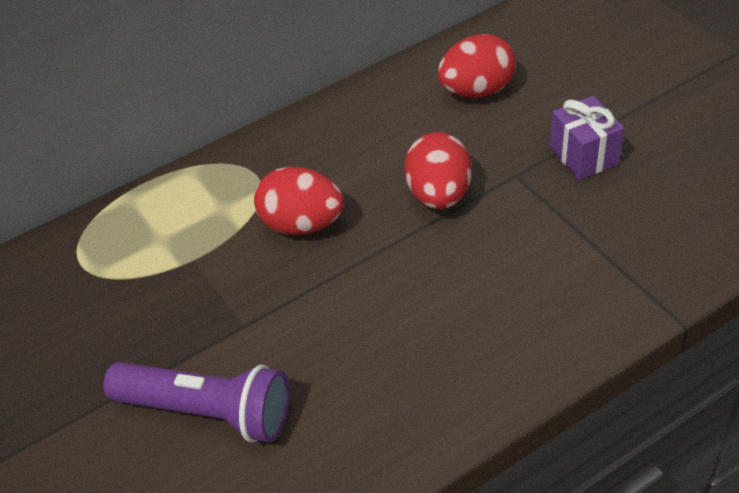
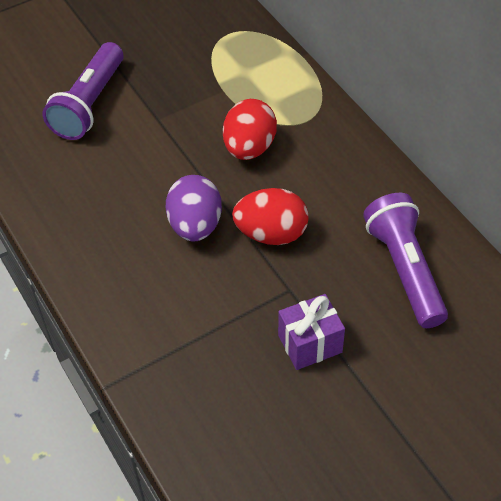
camera: 90 degrees right, 5 degrees up
red egg [438,34,516,98] -> purple flashlight [363,193,448,328]
none -> purple egg [166,175,222,242]

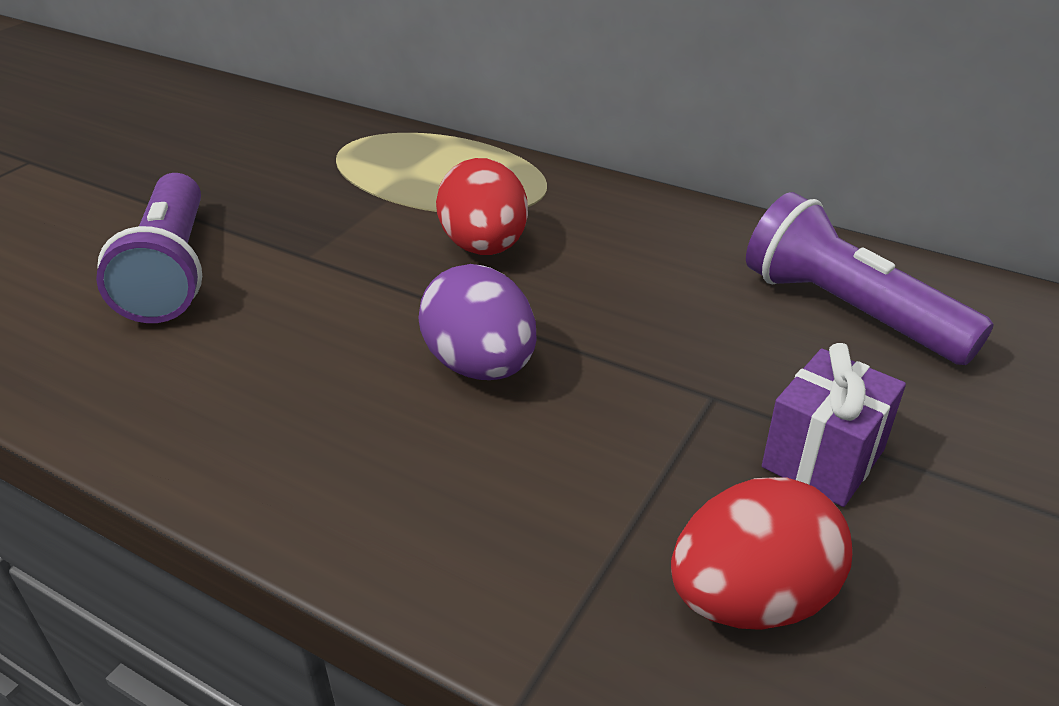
camera: 30 degrees left, 15 degrees down
red egg [232,188,308,245] -> red egg moved to [671,477,852,630]

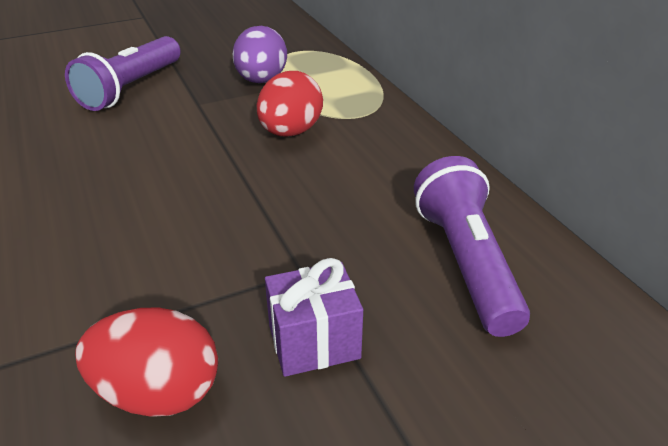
camera: 35 degrees right, 0 degrees up
purple egg [418,264,536,380] -> purple egg moved to [233,26,287,83]

